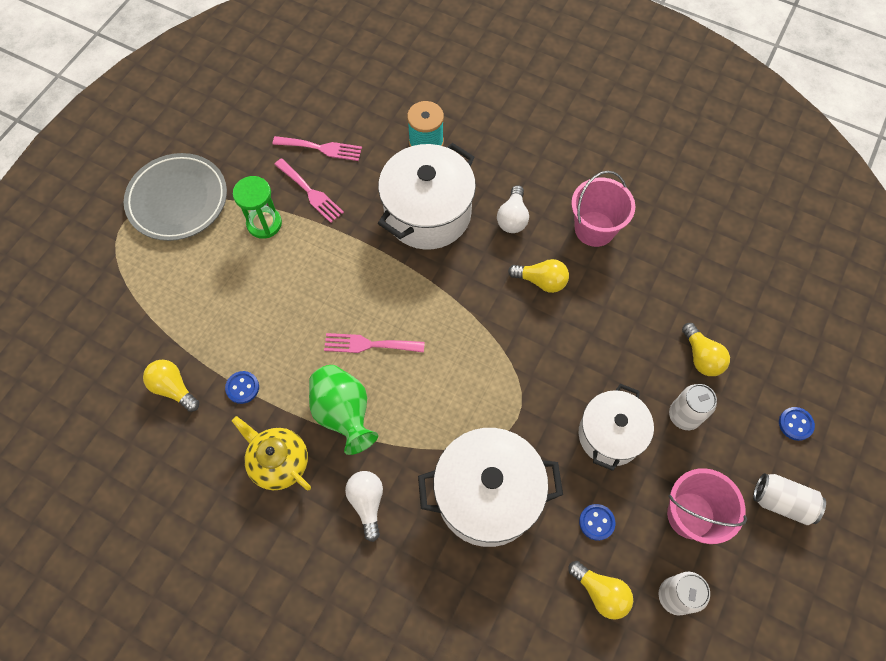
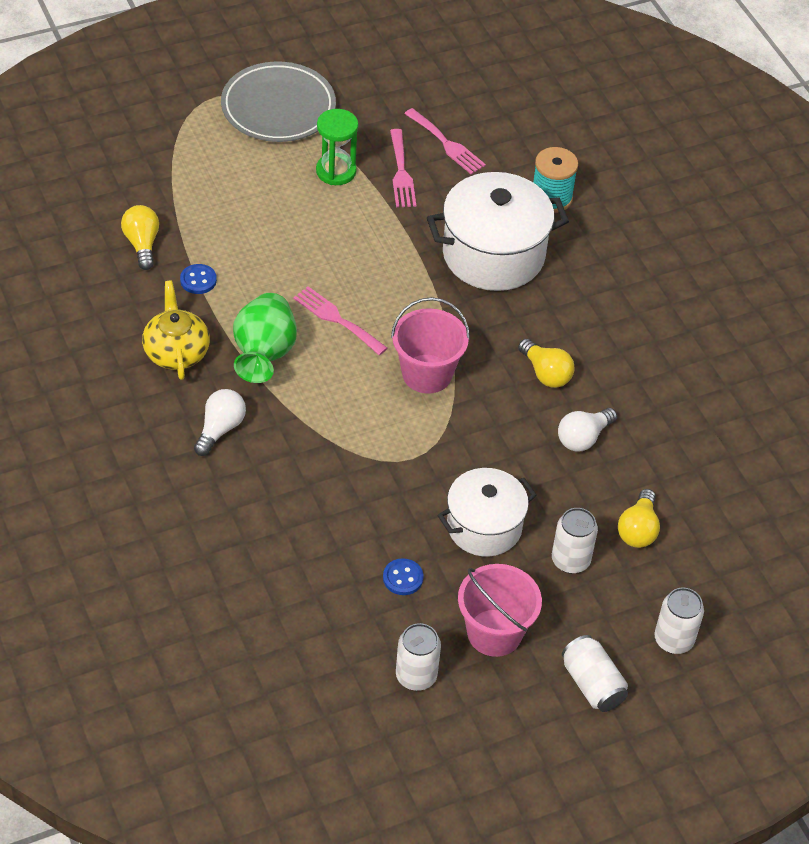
camera: 35 degrees right, 15 degrees down
white pot [418,428,563,547] -> none
white light bulb [497,185,529,233] -> white light bulb moved to [558,408,617,451]
yellow light bulb [568,561,633,620] -> none
pink bucket [571,171,635,247] -> pink bucket moved to [391,297,470,394]
blue button [779,407,815,441] -> white can [654,588,704,654]

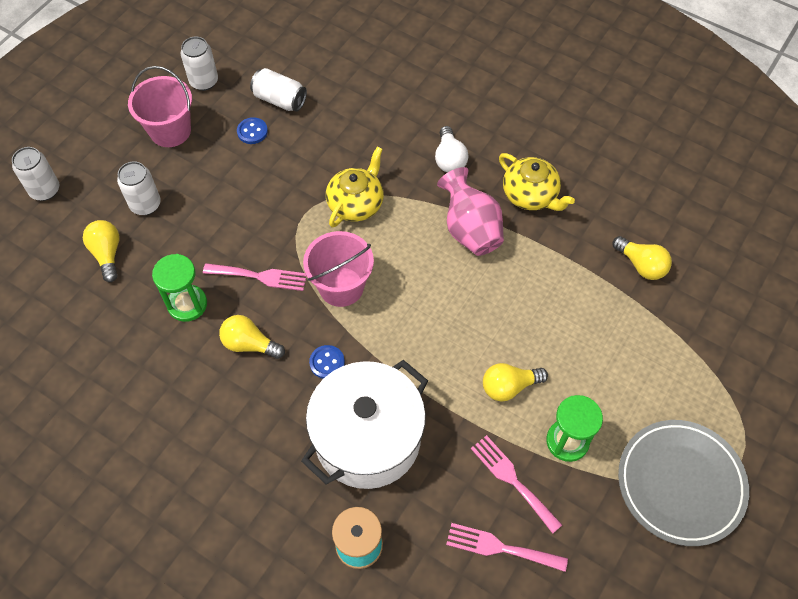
camera: 150 degrees right, 10 degrees up
blue button [180,264,217,294] -> blue button moved to [309,345,345,379]
green vase [233,293,297,383] -> pink vase [437,167,504,256]
pink fork [293,286,388,355] -> pink fork moved to [203,263,307,291]
white pot [437,468,537,556] -> none
white light bulb [558,408,617,451] -> green hourglass [152,254,207,322]
white can [562,635,628,712] -> white can moved to [250,68,307,112]
none -> yellow teapot [326,146,384,228]
none -> yellow light bulb [483,363,548,402]

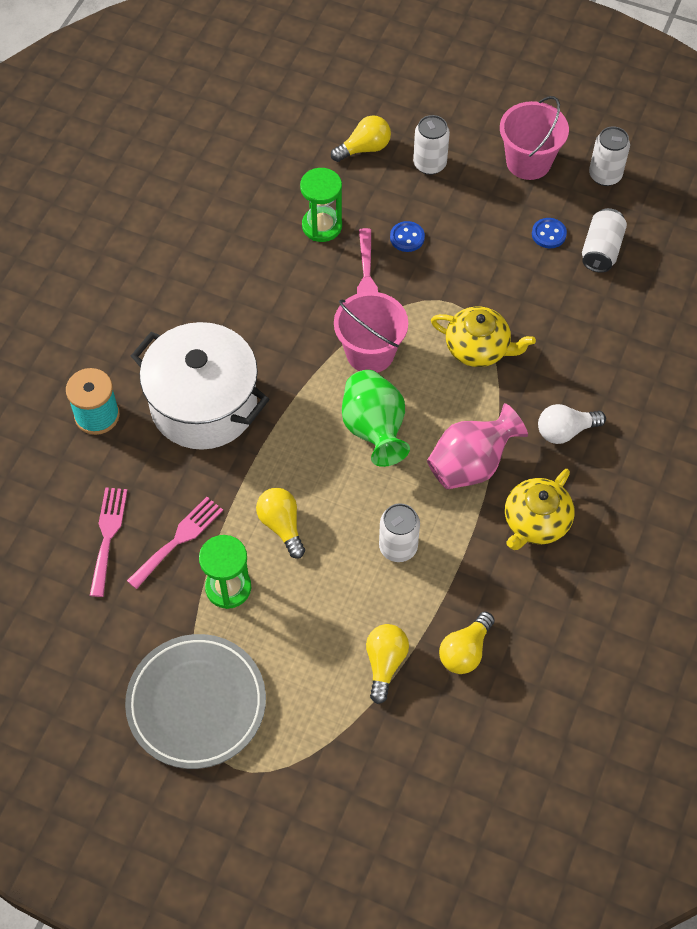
camera: 80 degrees right, 0 degrees up
white can [12,147,59,201] -> white can moved to [379,503,420,562]
yellow light bulb [219,315,285,359] -> yellow light bulb moved to [366,624,409,704]
blue button [309,345,345,379] -> blue button moved to [390,221,425,252]
none -> green vase [342,370,410,467]

